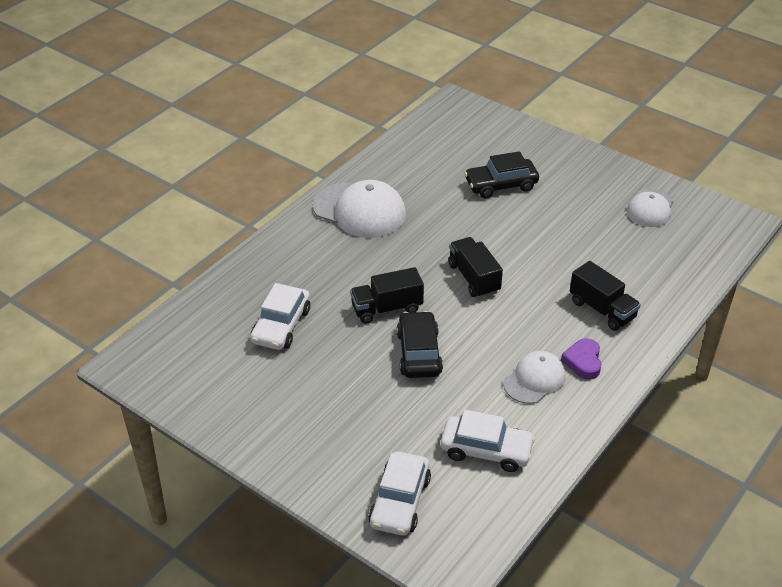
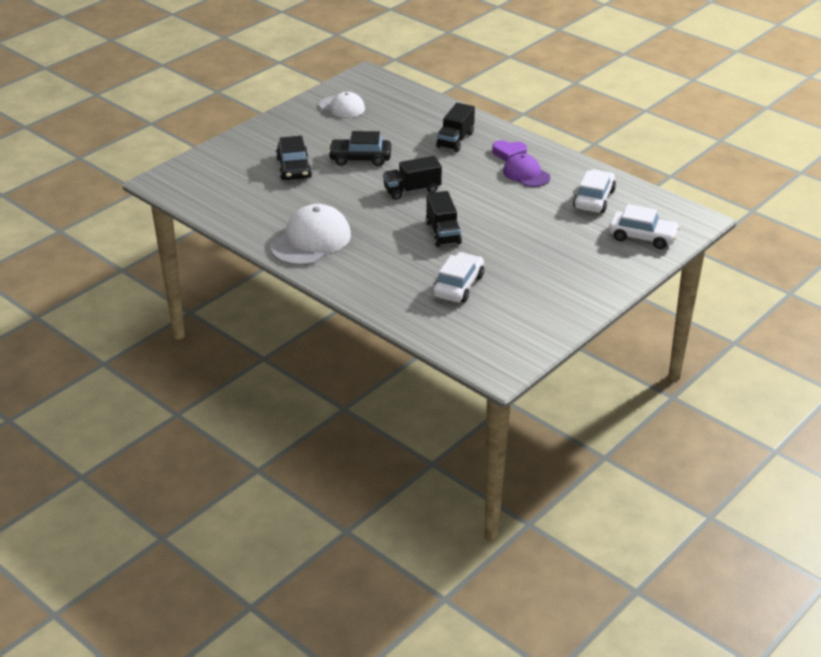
camera: 85 degrees left, 5 degrees down
white car [250,283,310,350] -> white car turned 90 degrees counterclockwise [433,252,484,303]
black car [397,311,443,378] -> black car moved to [328,131,391,166]
white cap [503,351,566,404] -> purple cap [503,154,550,187]
black truck [570,261,641,331] -> black truck turned 150 degrees clockwise [436,103,475,152]

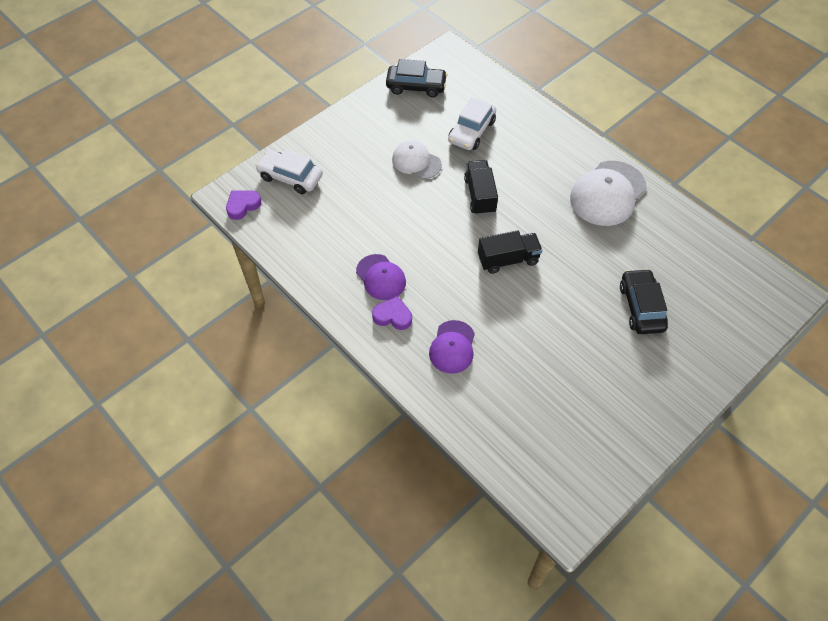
camera: 175 degrees left, 20 degrees up
white cap [319,92,365,118] -> white cap moved to [392,141,442,179]
black car [328,131,391,166] -> black car moved to [386,59,447,98]
black truck [436,103,475,152] -> purple cap [429,320,475,374]
white car [573,169,616,213] -> none
none -> purple heart [226,190,261,220]

